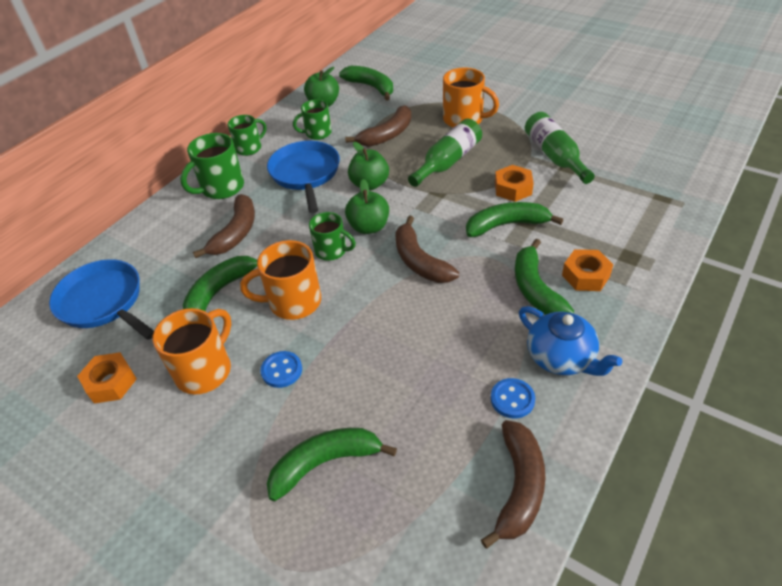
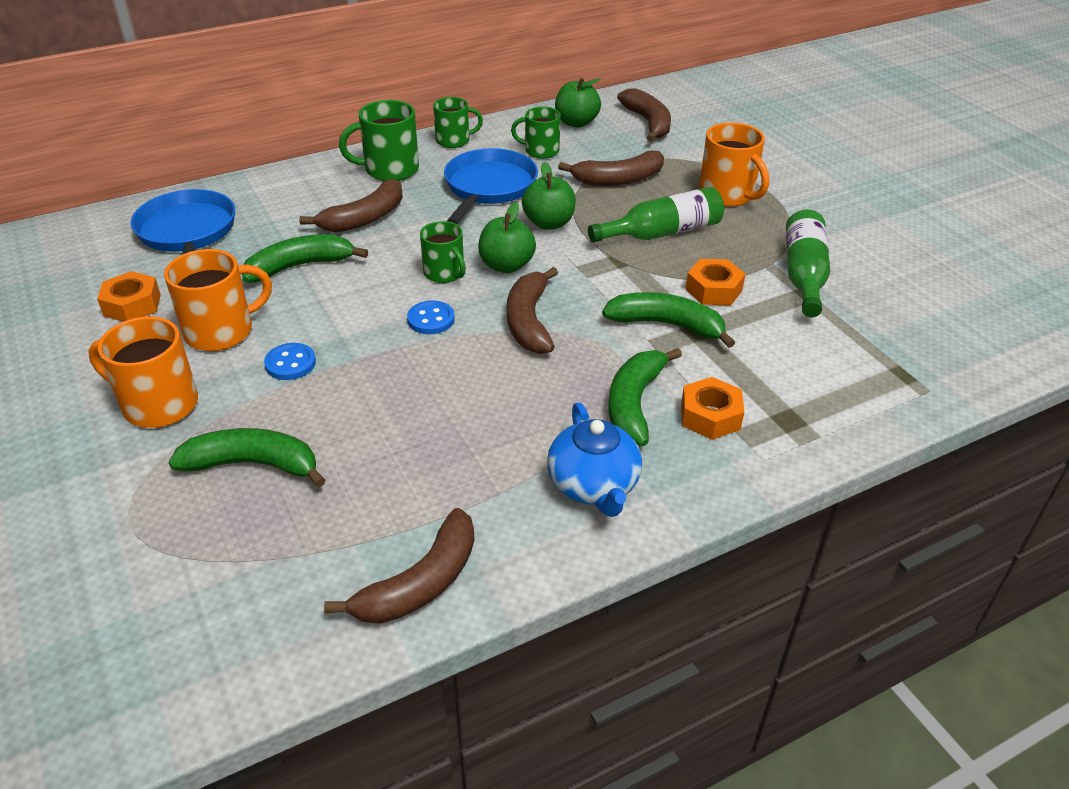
camera: 25 degrees right, 5 degrees down
orange mug [240,240,321,320] -> orange mug moved to [88,317,198,428]
green banana [339,66,393,101] -> brown banana [617,88,671,142]
blue button [491,378,535,418] -> blue button moved to [407,300,455,334]

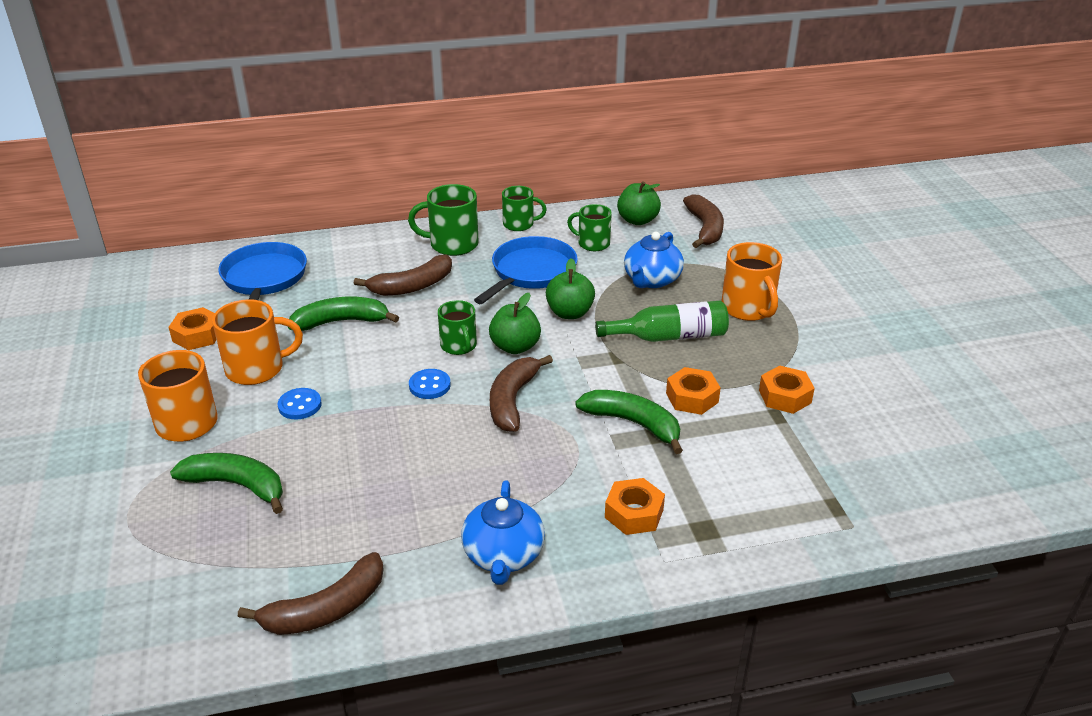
camera: 15 degrees right, 5 degrees down
brown banana [558,151,664,186] -> blue teapot [624,232,684,288]
green banana [608,348,682,446] -> none
green bottle [786,210,830,317] -> orange nut [759,366,815,414]

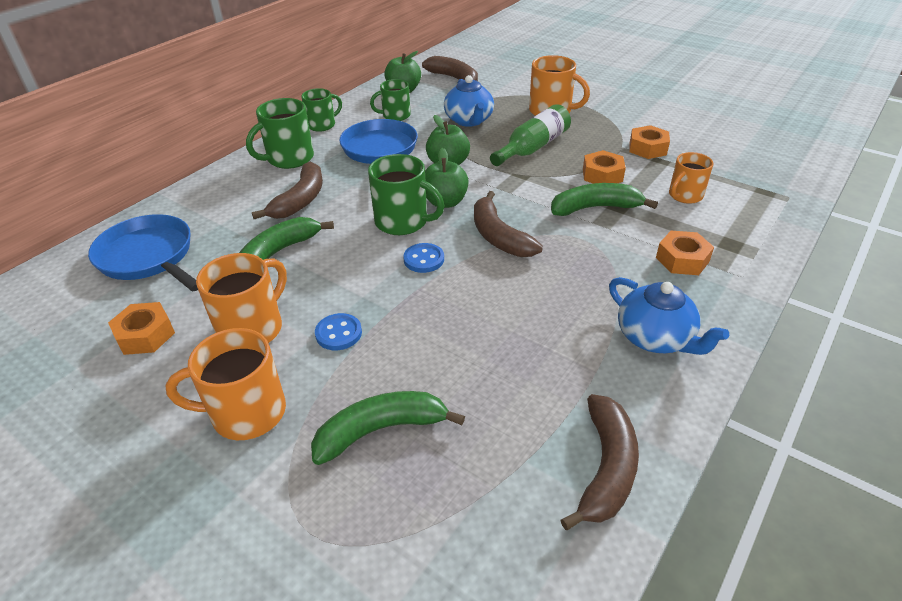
camera: 40 degrees left, 5 degrees up
green mug [438,300,477,355] -> green mug [368,154,445,235], size x1.51
none -> orange mug [669,152,713,204]

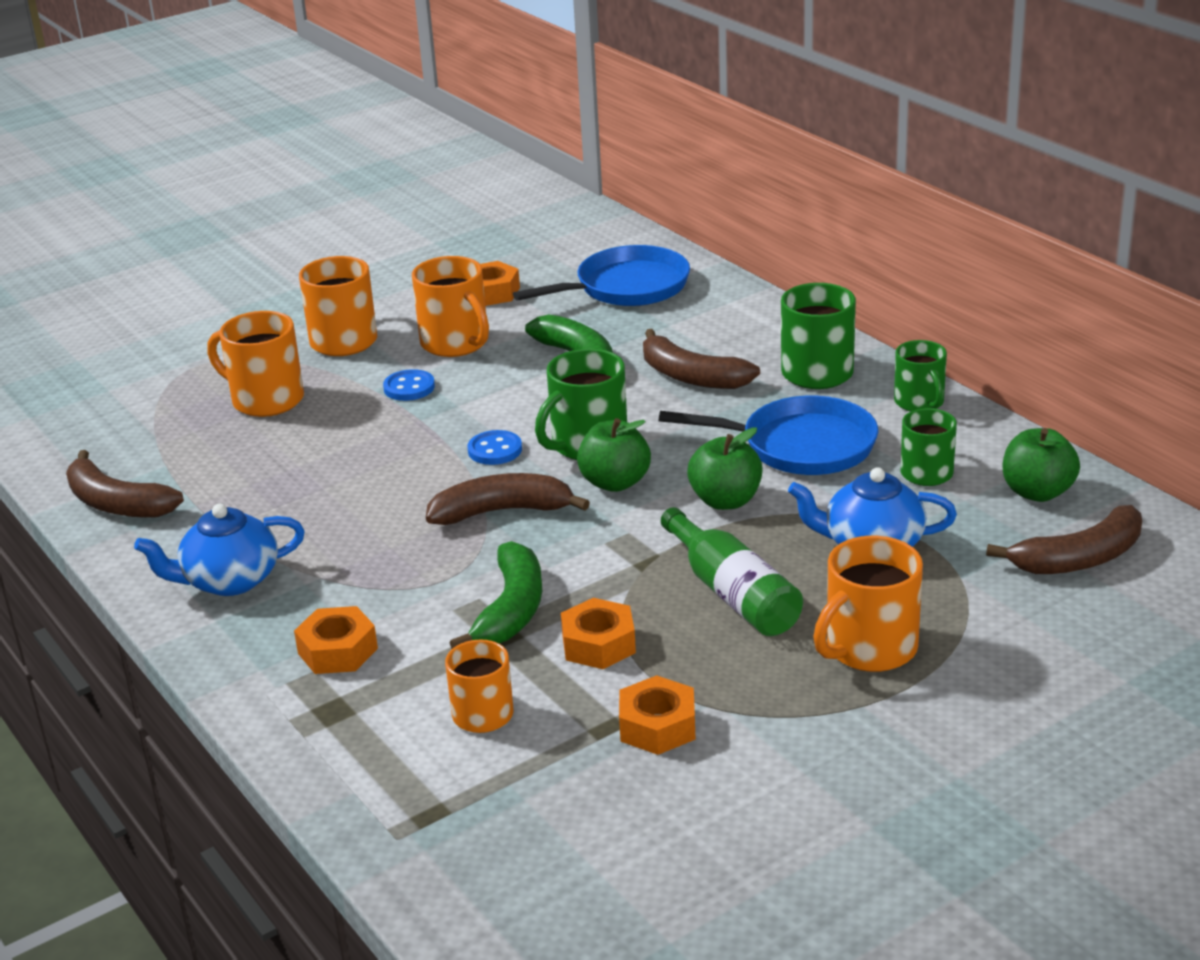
camera: 110 degrees right, 10 degrees down
green banana [311,391,465,465] -> orange mug [207,311,304,417]

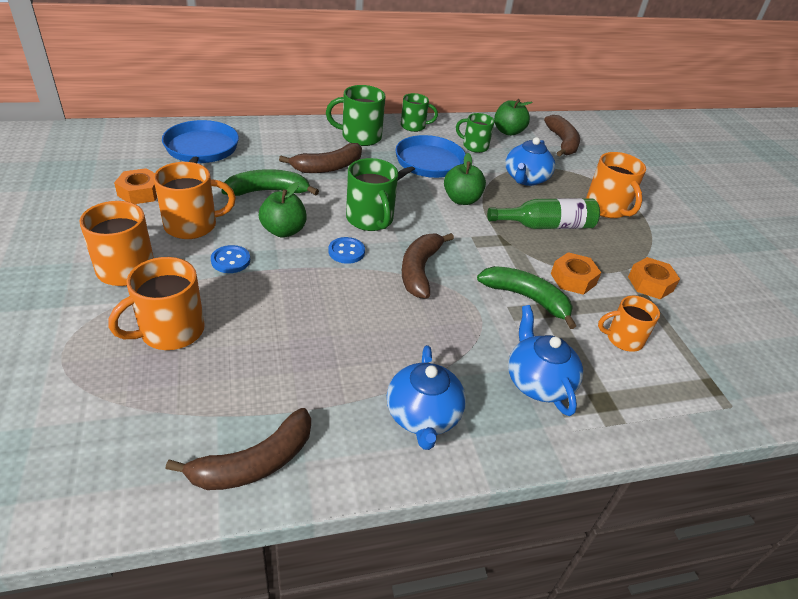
camera: 75 degrees left, 10 degrees up
orange nut [294,606,378,674] -> blue teapot [508,305,583,416]
green apple [577,418,651,492] -> green apple moved to [259,182,307,238]

